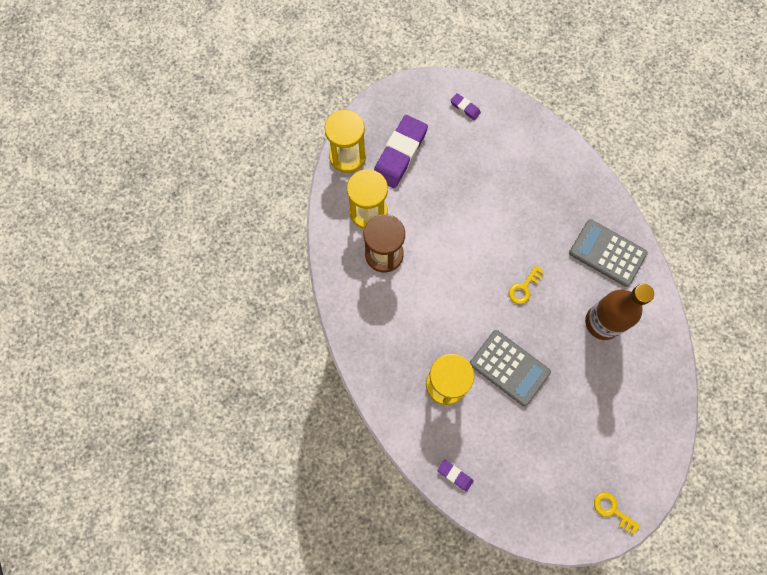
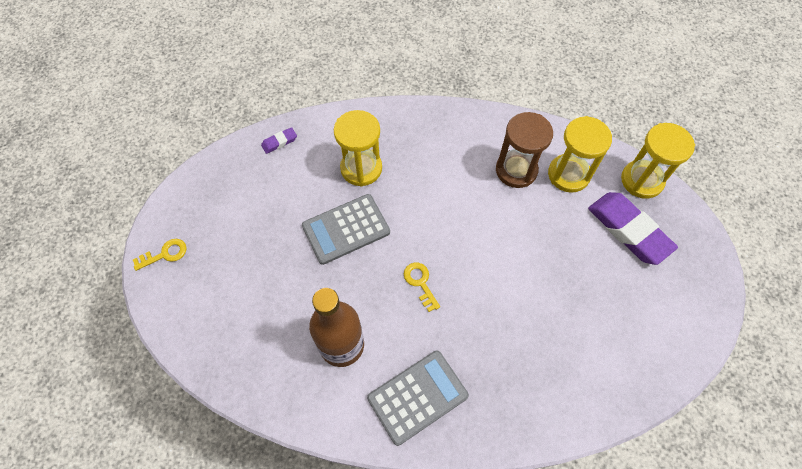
camera: 115 degrees right, 10 degrees down
purple eraser [450,93,481,120] -> none

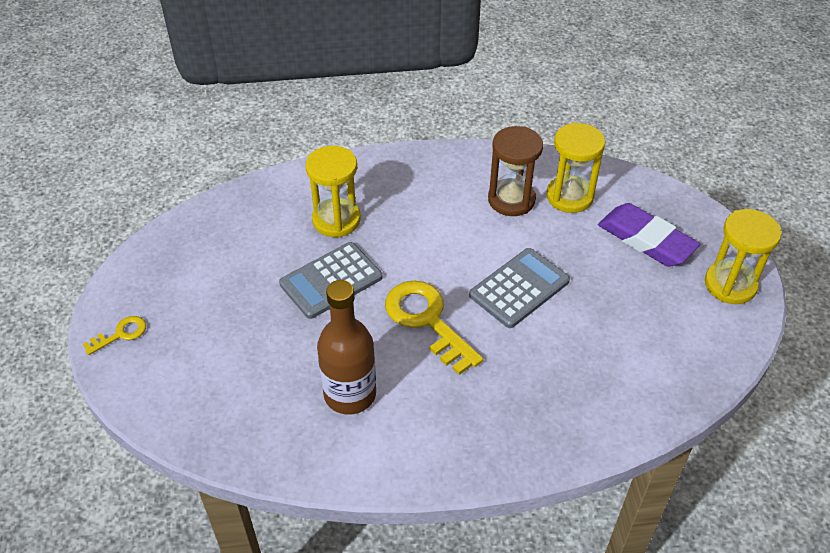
camera: 10 degrees left, 15 degrees down
purple eraser [261,127,297,154] -> none
grey calculator [367,350,469,446] -> grey calculator moved to [469,248,570,328]
yellow key [404,263,440,312] -> yellow key [385,281,483,375], size x2.01
yellow hourglass [621,123,695,199] -> yellow hourglass moved to [705,209,782,304]

